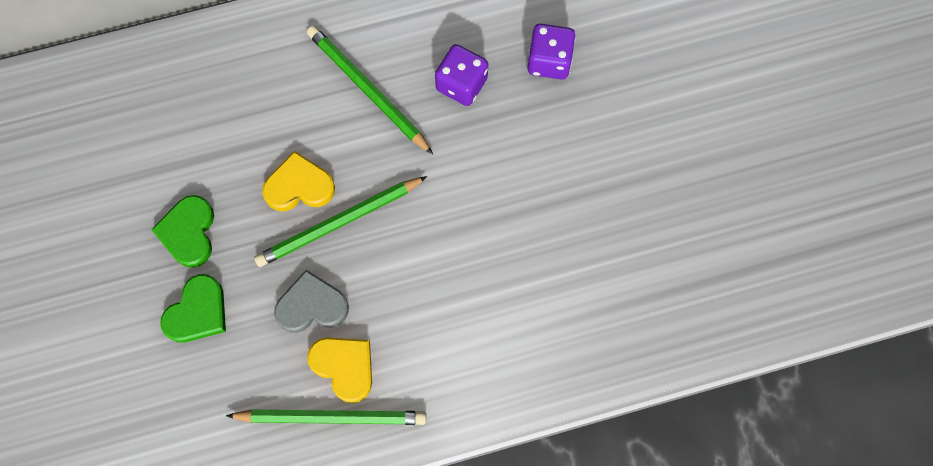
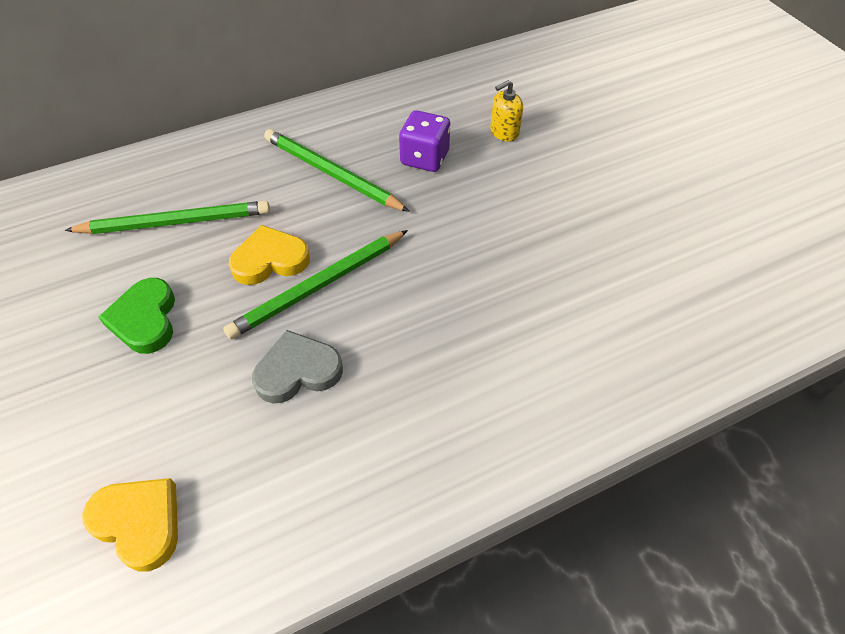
camera: 10 degrees left, 20 degrees down
green heart [160,274,226,343] -> none
green pencil [226,409,427,425] -> green pencil moved to [64,201,270,234]
yellow heart [307,337,372,403] -> yellow heart moved to [82,478,178,572]
purple dice [528,24,576,80] -> yellow soap dispenser [490,80,523,142]

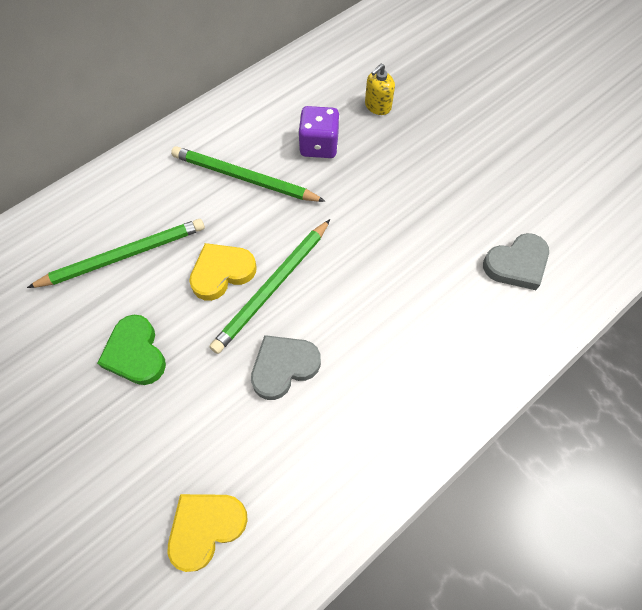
camera: 15 degrees left, 10 degrees up
yellow heart [82,478,178,572] -> yellow heart turned 60 degrees counterclockwise [168,494,248,572]
none -> grey heart [483,233,549,290]

